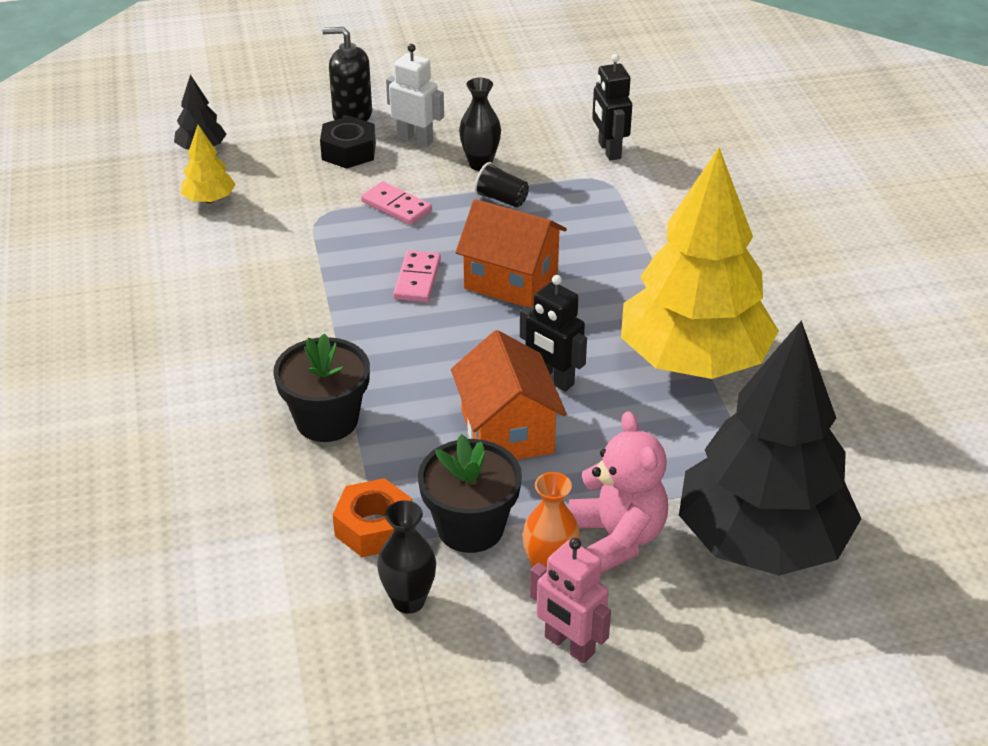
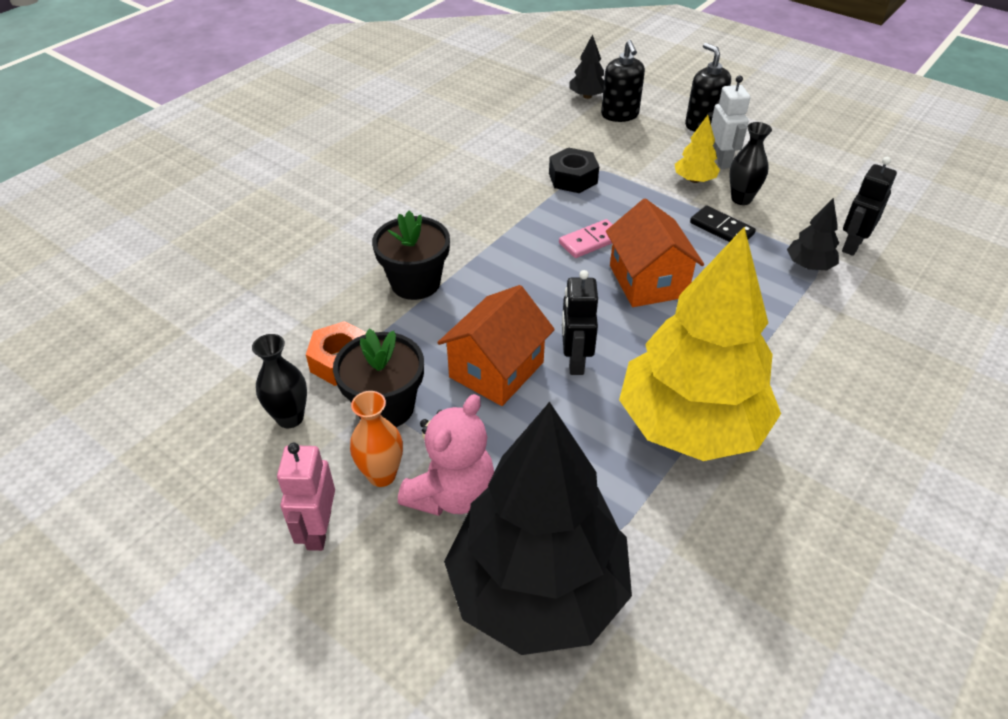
camera: 50 degrees right, 5 degrees up
yellow tree [181,125,236,203] -> yellow tree moved to [675,115,720,183]
black nut [320,116,376,169] -> black nut moved to [549,147,599,193]
pink domino [361,181,432,225] -> none
black cup [474,162,529,208] -> black domino [690,206,756,242]
none -> black soap dispenser [601,40,645,122]
none -> black tree [787,198,839,270]

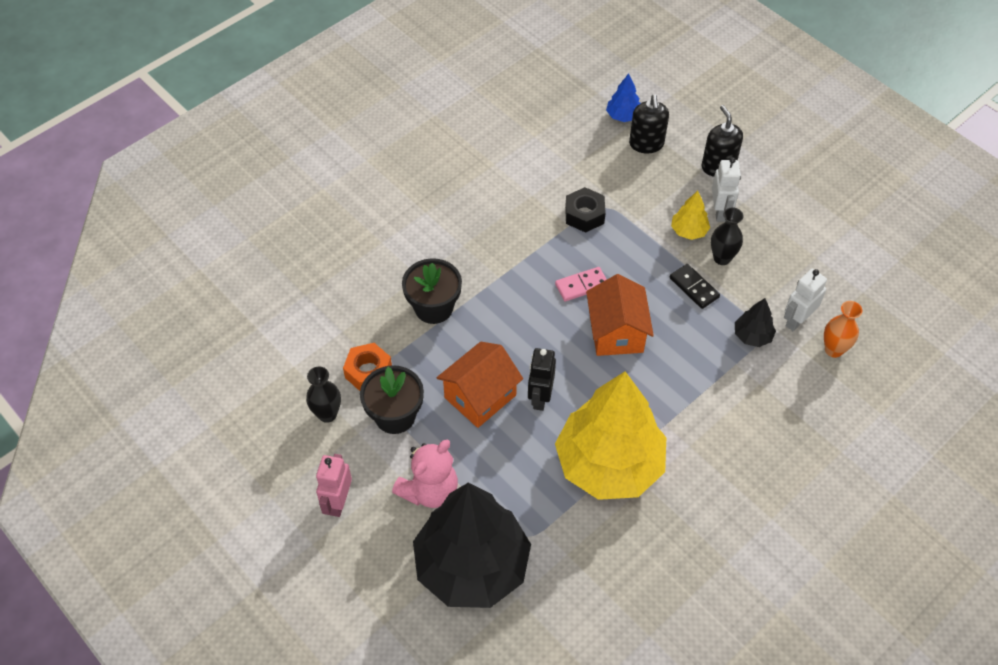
camera: 10 degrees right, 10 degrees up
orange vase [350,391,403,487] -> orange vase moved to [824,301,862,358]
black tree [569,34,604,99] -> blue tree [606,74,640,122]
black robot [842,157,897,256] -> white robot [784,269,827,331]

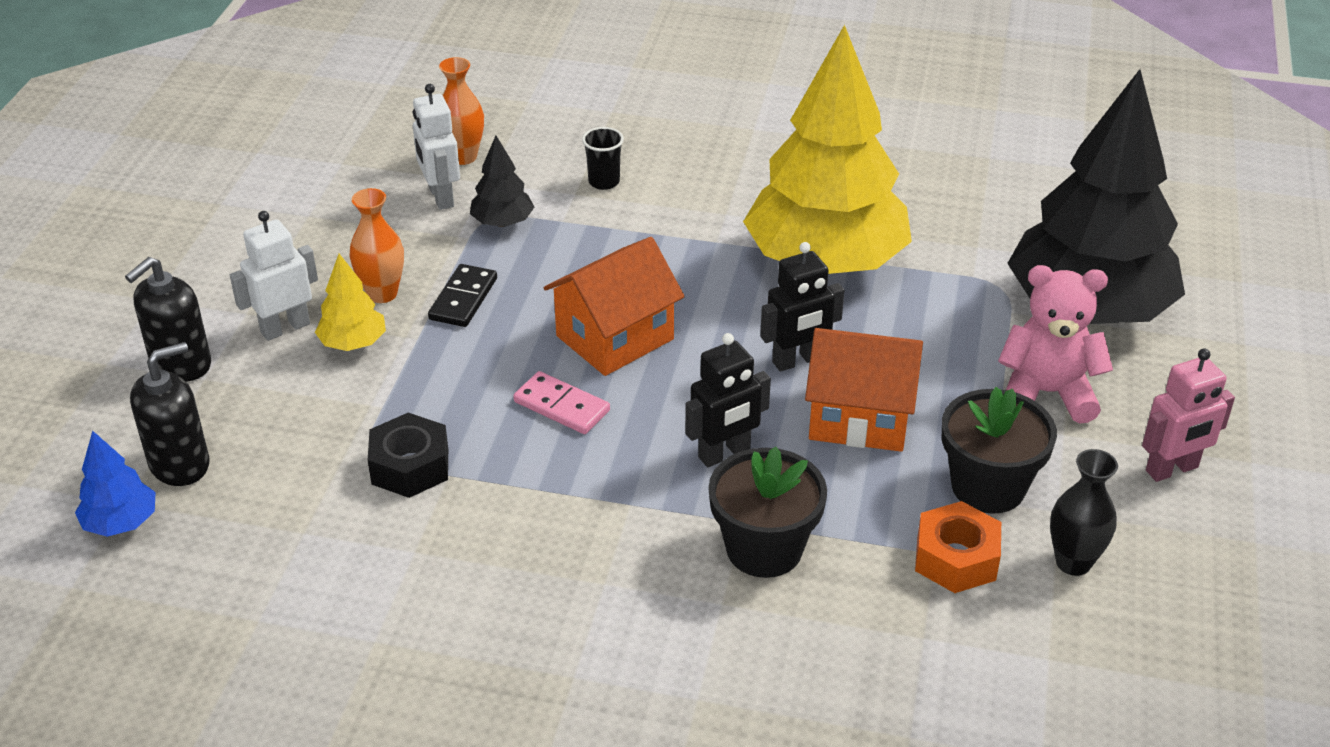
camera: 125 degrees left, 15 degrees down
black vase [711,208,744,265] -> orange vase [349,188,404,303]
white robot [784,269,827,331] -> white robot turned 60 degrees clockwise [413,84,460,210]
none -> black cup [582,127,624,190]
none -> black robot [685,333,771,467]

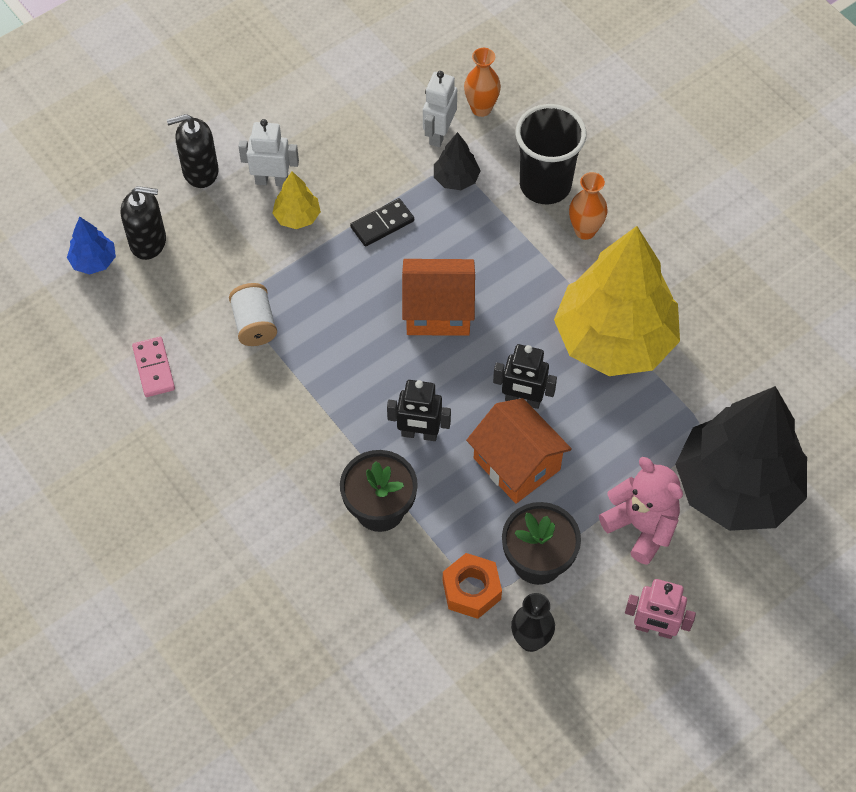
camera: 40 degrees right, 20 degrees up
orange vase [349,188,404,303] -> orange vase moved to [569,172,608,240]
black nut [368,413,448,498] -> white spool [229,283,277,346]
pink domino [513,371,610,434] -> pink domino moved to [132,337,175,397]
black cup [582,127,624,190] -> black cup [515,104,587,204], size x2.20

